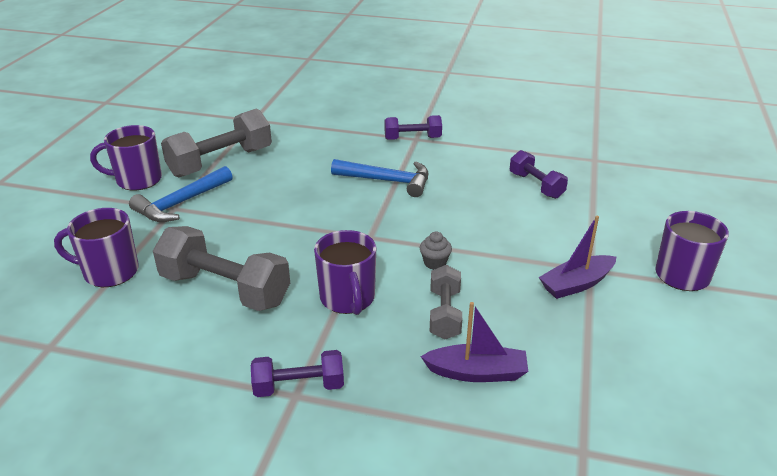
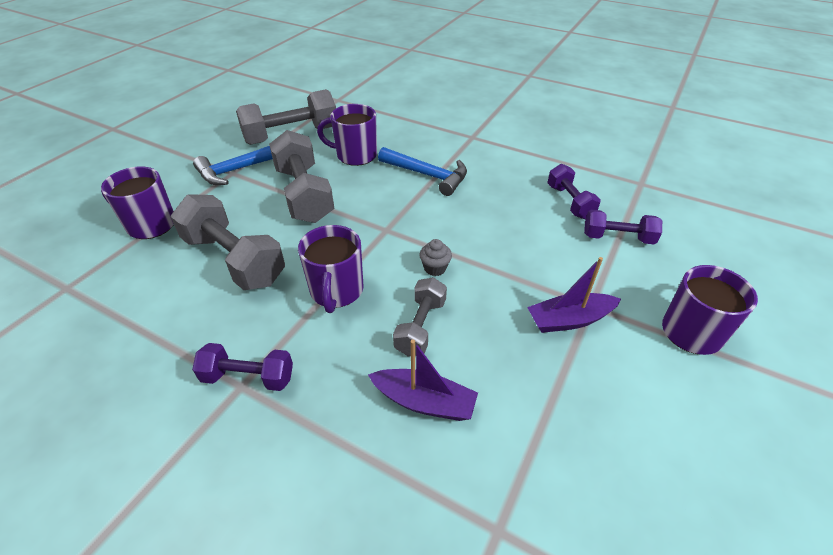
camera: 15 degrees right, 10 degrees up
purple mug [90,125,162,190] -> purple mug moved to [317,104,377,166]
purple dumbbell [384,115,442,140] -> purple dumbbell moved to [584,210,662,244]
none -> grey dumbbell [269,130,334,223]

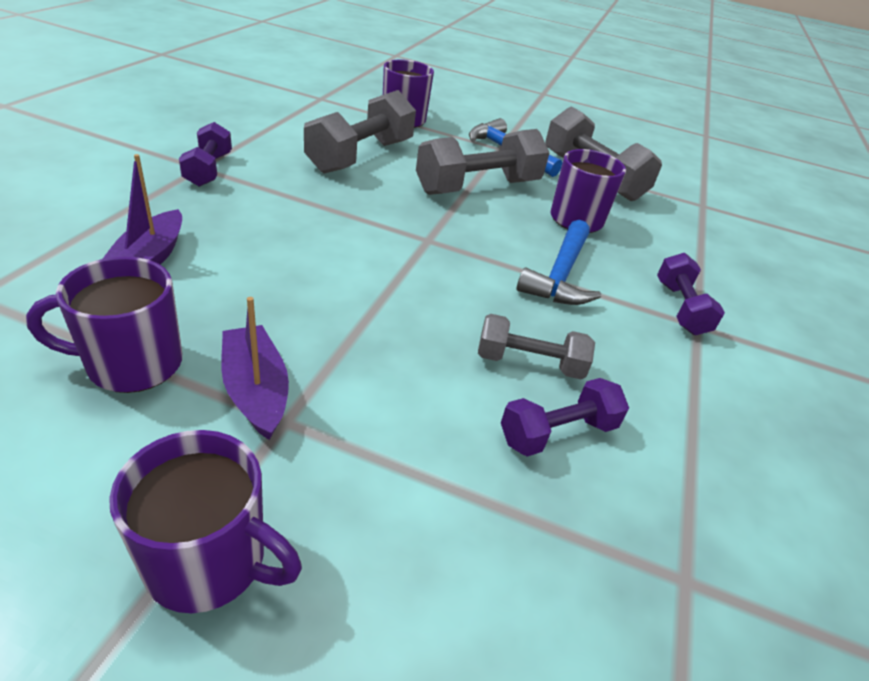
camera: 75 degrees right, 5 degrees down
purple mug [298,225,364,313] -> purple mug moved to [26,257,182,393]
grey dumbbell [393,277,447,356] -> grey dumbbell moved to [478,314,595,379]
grey cupcake [419,239,452,276] -> none
purple dumbbell [584,210,662,244] -> purple dumbbell moved to [657,253,725,335]

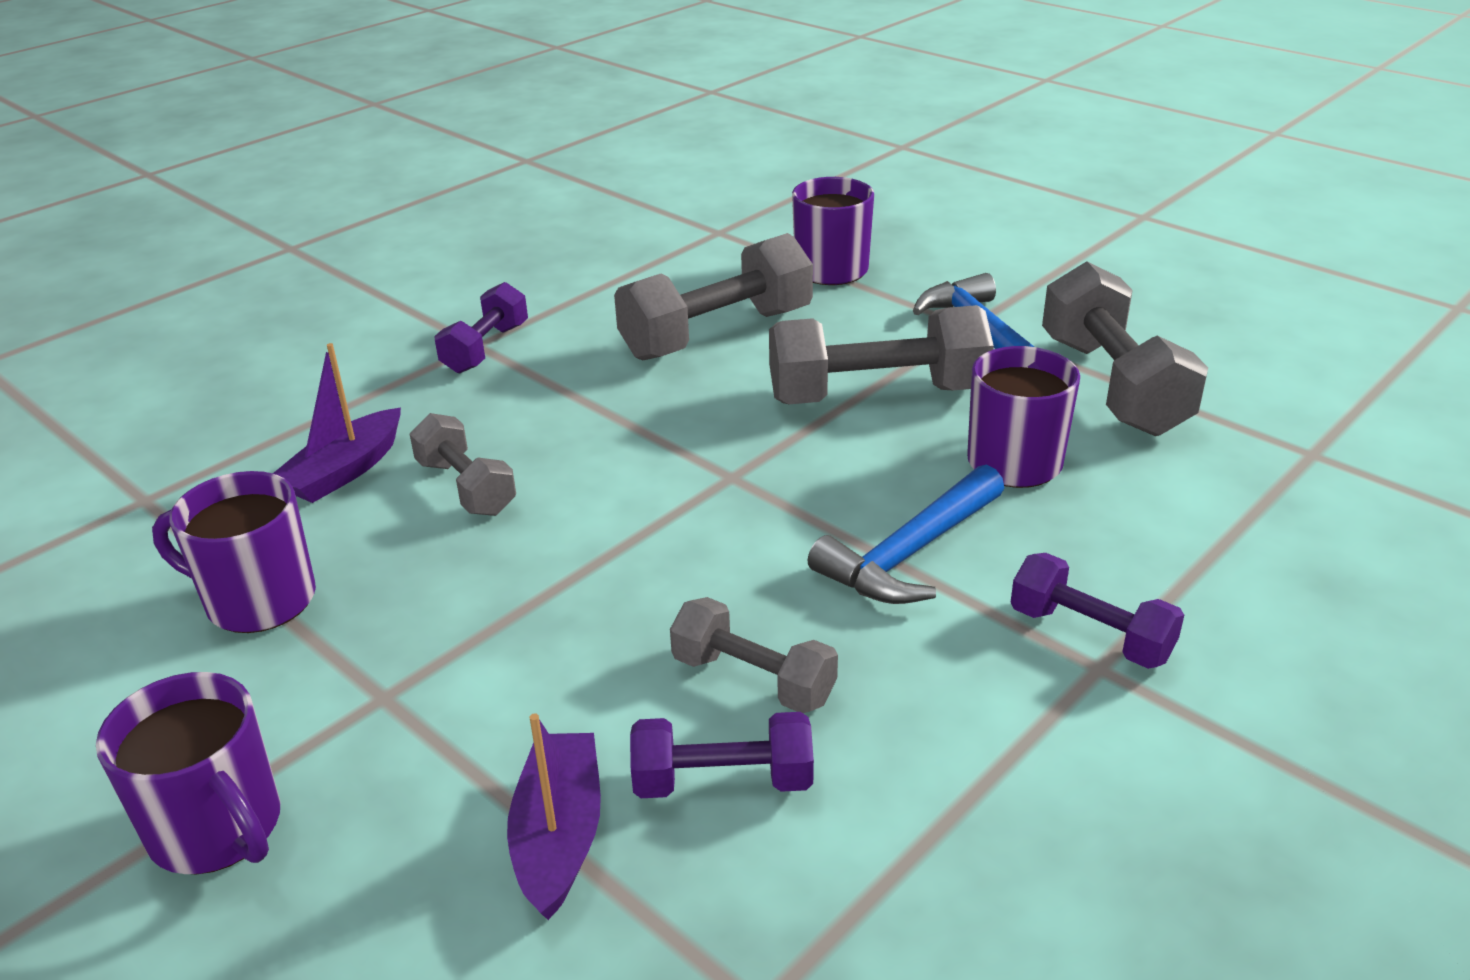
camera: 30 degrees right, 5 degrees down
purple boat [221,297,289,440] -> purple boat moved to [507,713,601,920]
purple dumbbell [657,253,725,335] -> purple dumbbell turned 75 degrees counterclockwise [1011,553,1184,669]
none -> grey dumbbell [410,413,516,516]

